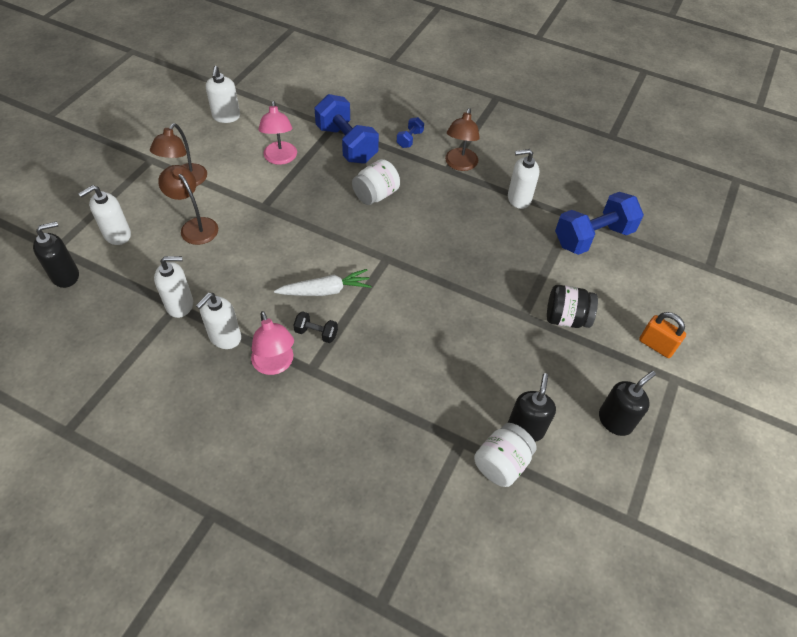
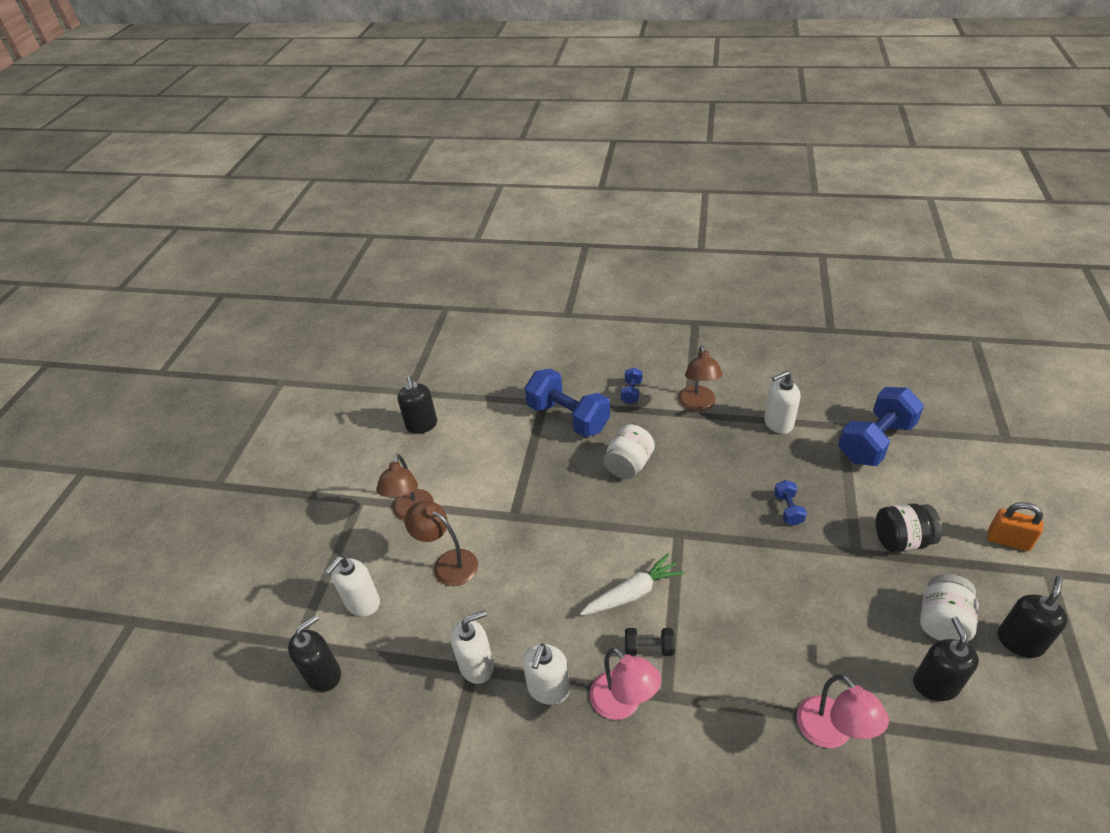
camera: 10 degrees left, 10 degrees down
white soap dispenser [206,66,240,123] -> black soap dispenser [397,376,437,434]
pink lamp [258,101,297,165] -> pink lamp moved to [797,674,889,748]
white jar [474,423,537,487] -> white jar moved to [920,574,979,641]
none -> blue dumbbell [774,480,807,526]

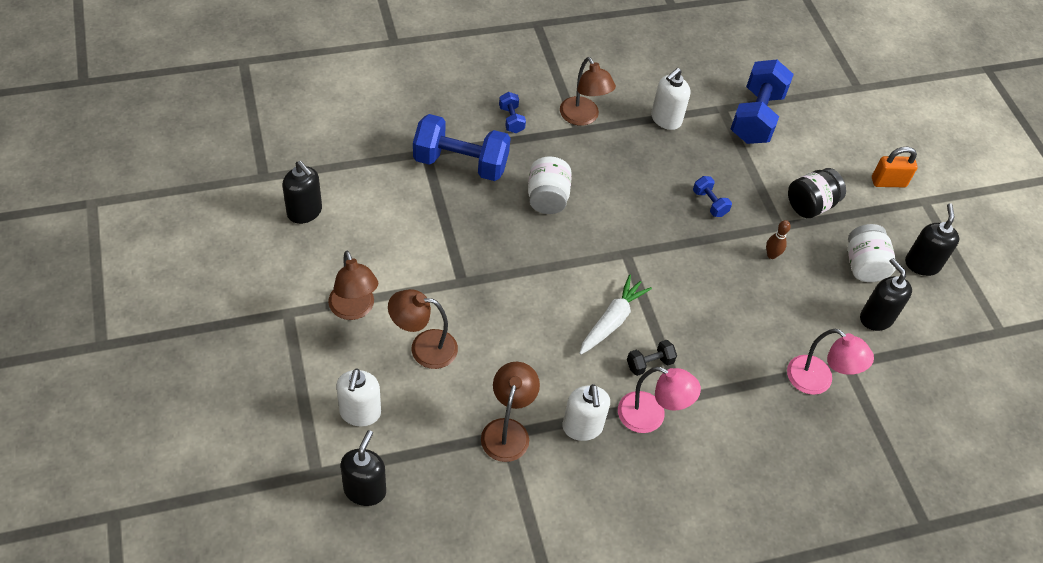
camera: 35 degrees left, 10 degrees up
white soap dispenser [451,610,494,684] -> brown lamp [481,362,540,462]
none -> brown bowling pin [766,220,791,259]

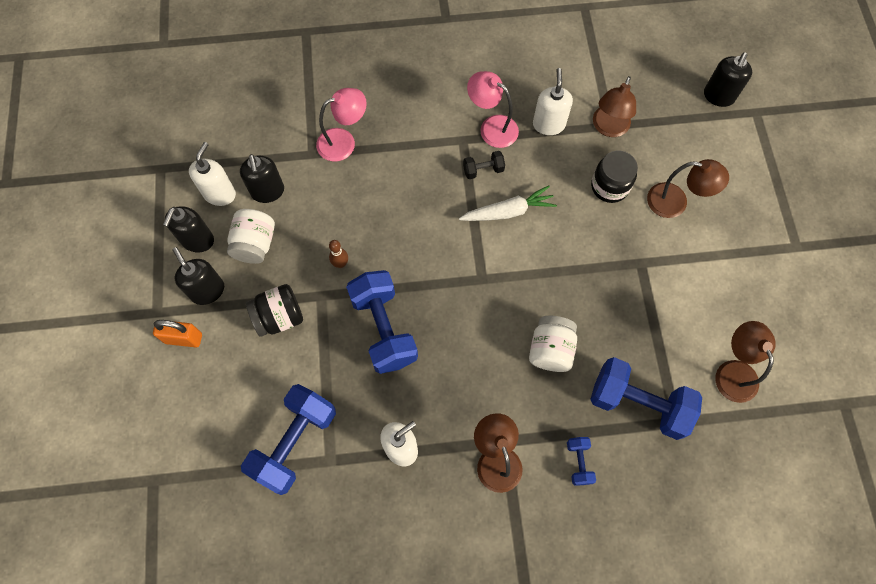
camera: 165 degrees left, 15 degrees up
black soap dispenser [282,161,322,224] -> black soap dispenser moved to [172,247,224,305]
brown lamp [328,251,378,320] -> brown lamp moved to [715,321,776,403]
white soap dispenser [336,368,381,427] -> white soap dispenser moved to [189,142,236,206]
white carrot [579,274,652,355] -> white carrot turned 150 degrees counterclockwise [459,185,557,221]
blue dumbbell [693,176,732,217] -> blue dumbbell [346,270,418,374], size x2.19
pink lamp [787,329,874,395] -> pink lamp turned 105 degrees clockwise [316,88,367,161]
none -> black jar [591,151,638,203]

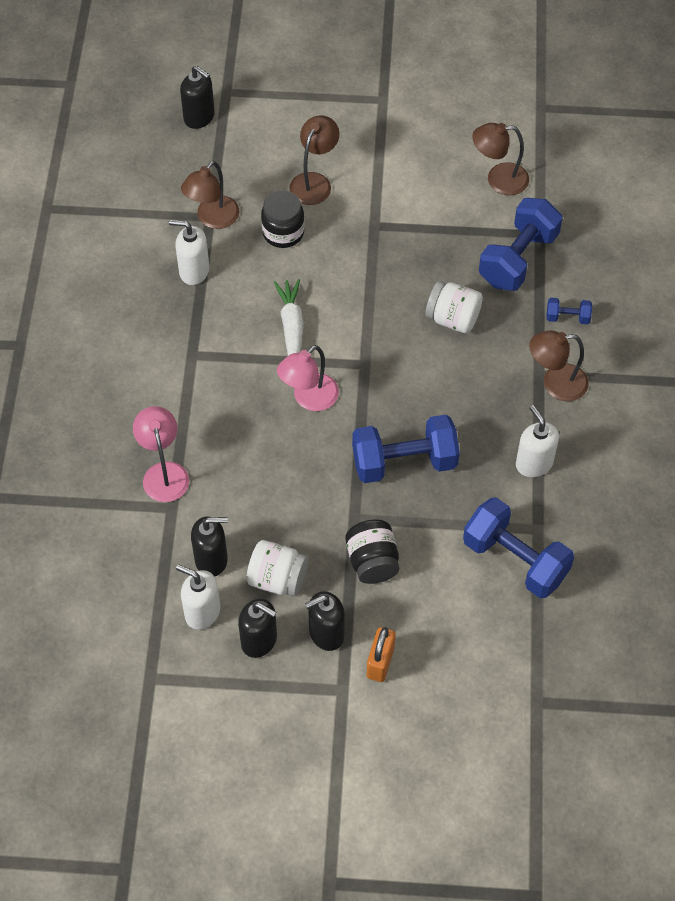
camera: 80 degrees left, 10 degrees down
brown bowling pin [329,240,348,268] -> none
black dumbbell [463,151,505,179] -> none
pink lamp [467,71,519,148] -> pink lamp moved to [277,345,339,411]
brown lamp [593,76,636,137] -> brown lamp turned 90 degrees clockwise [181,161,240,229]

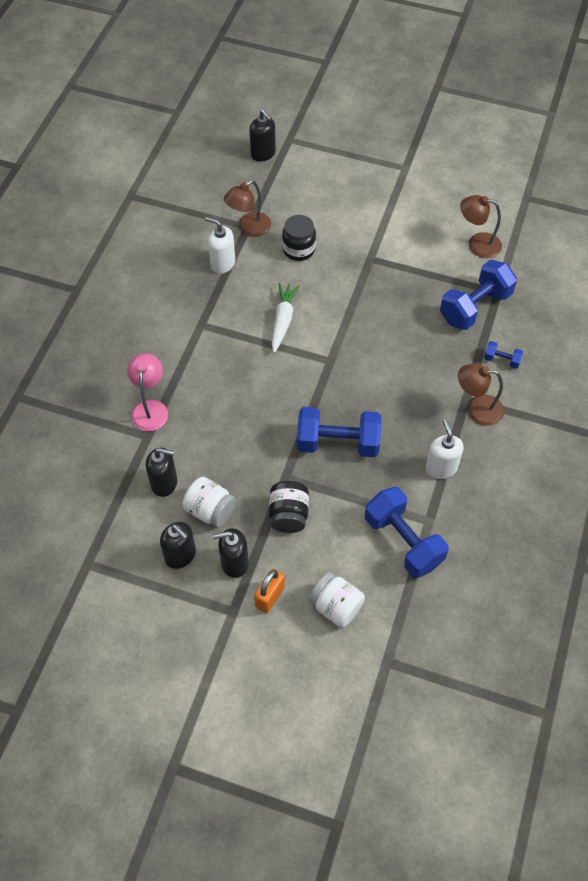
camera: 15 degrees right, 0 degrees up
white soap dispenser [176,564,220,630] -> none
pink lamp [277,345,339,411] -> none
brown lamp [289,115,339,205] -> none
white jar [425,281,483,333] -> white jar moved to [309,572,365,628]

